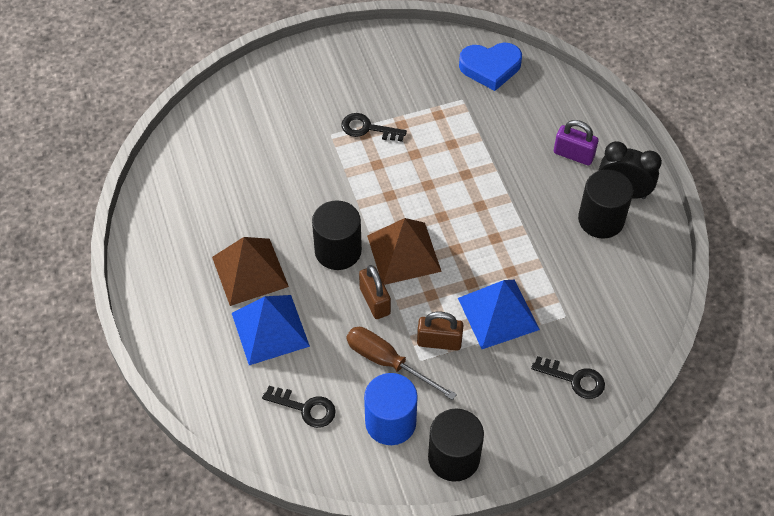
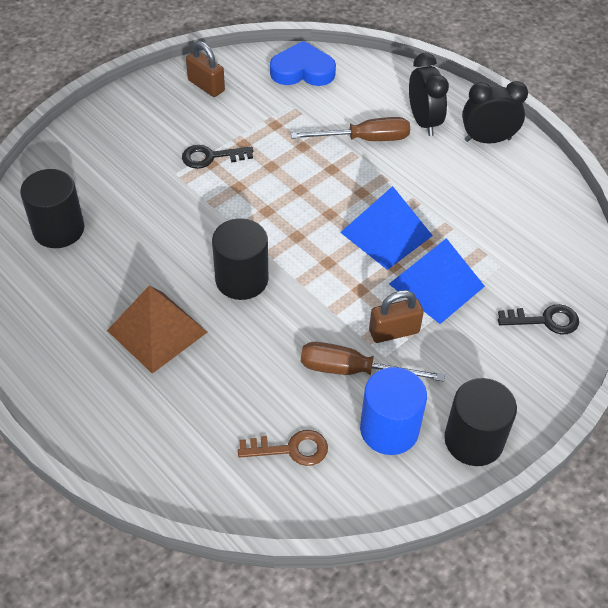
camera: 25 degrees left, 5 degrees down
blue pyramid [232,295,310,365] -> blue pyramid moved to [340,186,433,270]
black key [262,386,336,428] -> brown key [238,430,328,466]
brown padlock [359,265,391,319] -> brown padlock moved to [186,41,225,97]
brown pyramid [367,218,442,285] -> none
blue heart [459,43,522,91] -> blue heart turned 150 degrees counterclockwise [270,41,336,86]
purple padlock [554,120,598,165] -> black clock [409,53,449,136]
black cylinder [578,169,633,239] -> black cylinder moved to [20,169,84,248]
none -> brown screwdriver [291,117,410,141]

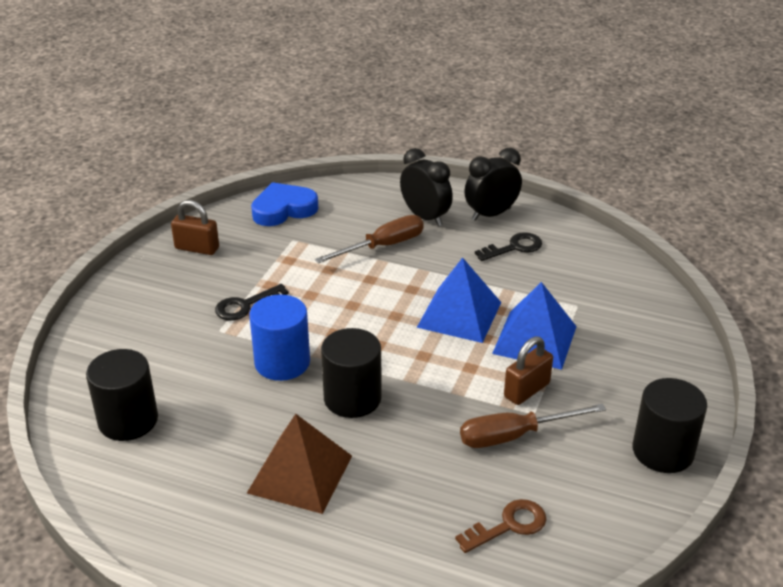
camera: 25 degrees left, 15 degrees down
blue cylinder [360,367,427,455] -> blue cylinder moved to [249,294,310,381]
black key [498,304,579,334] -> black key moved to [475,232,542,261]

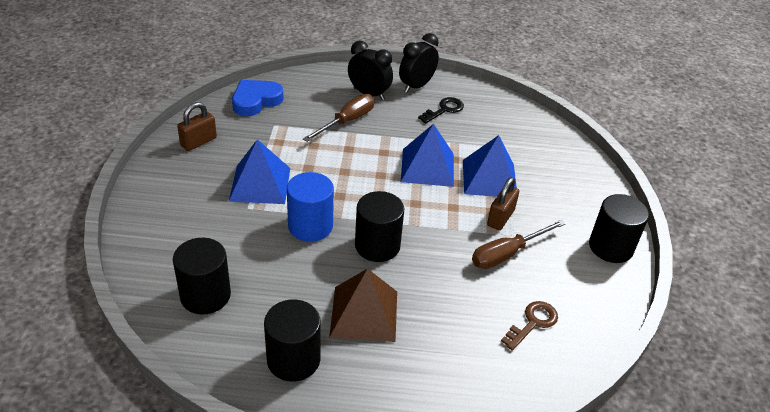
camera: 20 degrees left, 5 degrees up
brown padlock [171,200,219,255] -> brown padlock turned 45 degrees counterclockwise [177,102,217,151]
black key [215,284,289,321] -> blue pyramid [229,139,290,204]
none -> black cylinder [264,299,321,382]

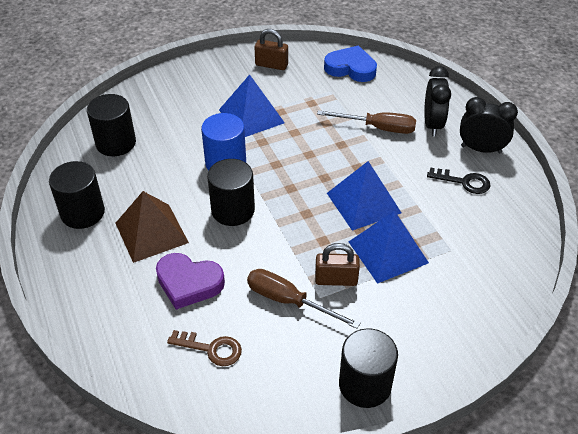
camera: 65 degrees right, 5 degrees up
none -> purple heart [156,253,225,310]

